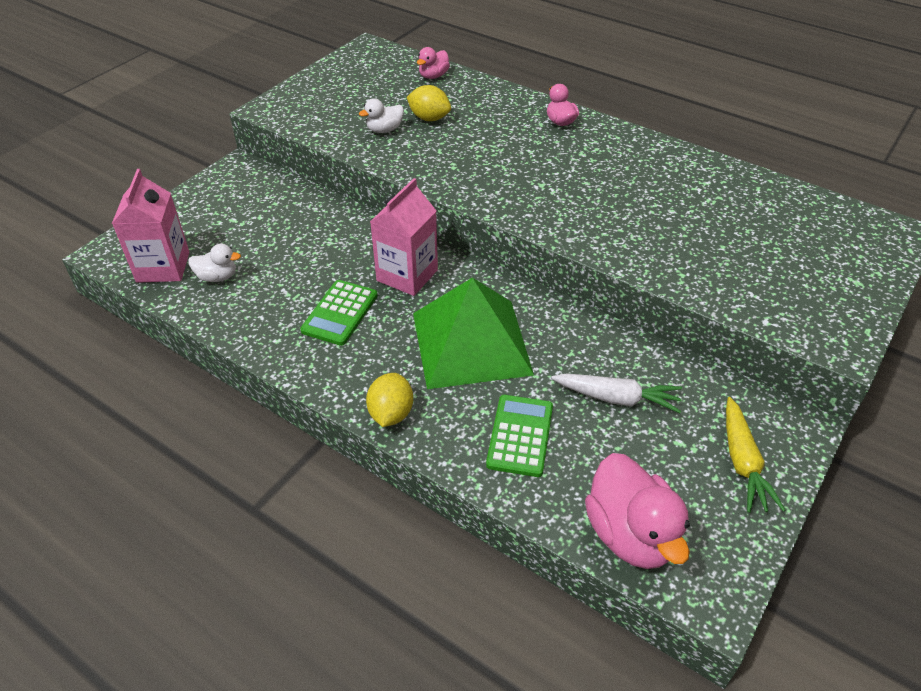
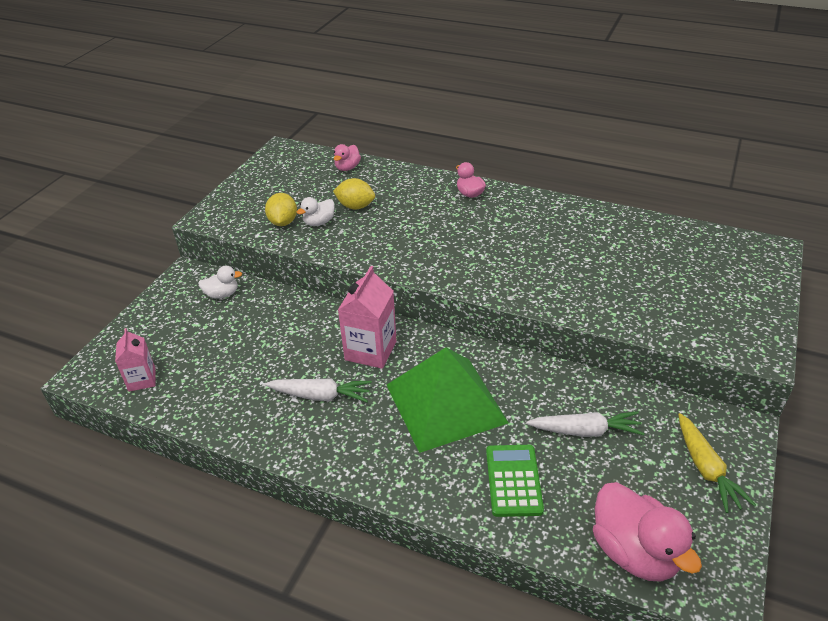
camera: 10 degrees left, 5 degrees down
pink carton [112,169,190,283] -> pink carton [115,328,156,392], size x0.62
white duck [188,244,241,282] -> white duck moved to [198,266,242,299]
green calculator [301,280,378,346] -> white carrot [265,378,372,402]
yellow lemon [366,373,413,427] -> yellow lemon moved to [265,193,297,226]

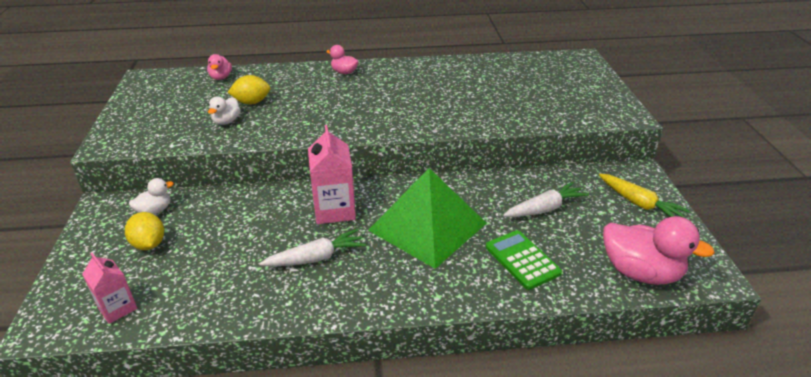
camera: 30 degrees left, 5 degrees down
yellow lemon [265,193,297,226] -> yellow lemon moved to [125,212,164,250]

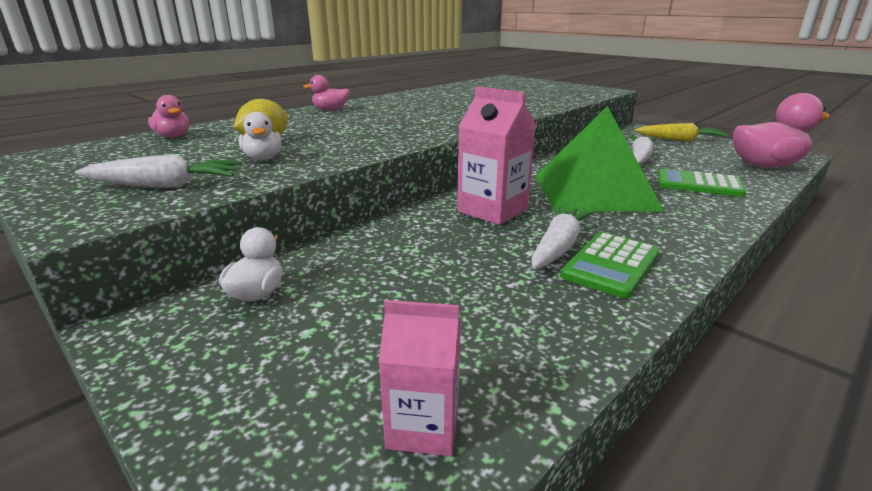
camera: 40 degrees left, 10 degrees down
yellow lemon [125,212,164,250] -> none
none -> white carrot [75,154,243,188]
none -> green calculator [560,232,660,298]

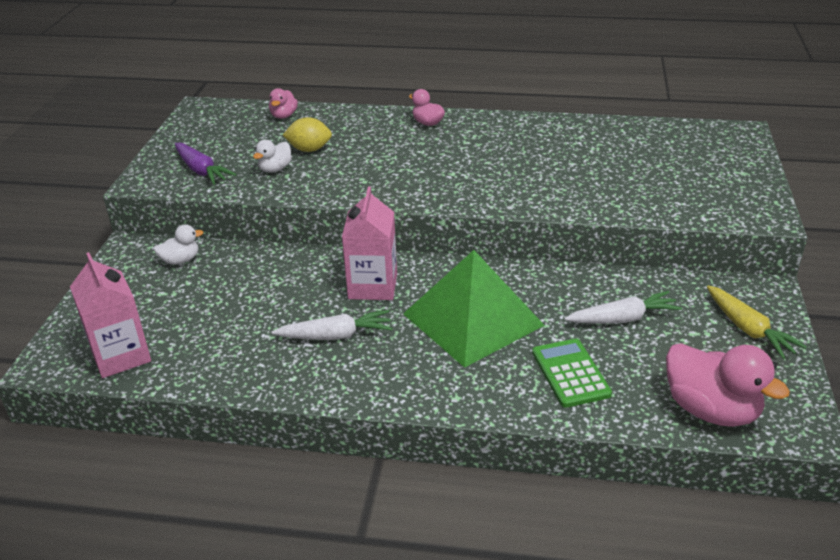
camera: 55 degrees right, 10 degrees up
white carrot [75,154,243,188] -> purple carrot [175,143,237,185]
pink carton [379,300,461,456] -> pink carton [70,252,151,378], size x1.60
green calculator [560,232,660,298] -> none

